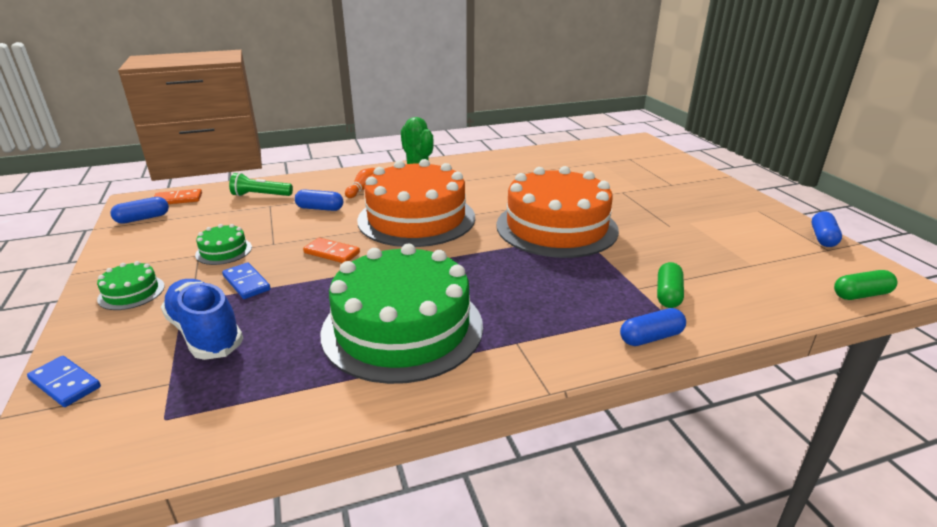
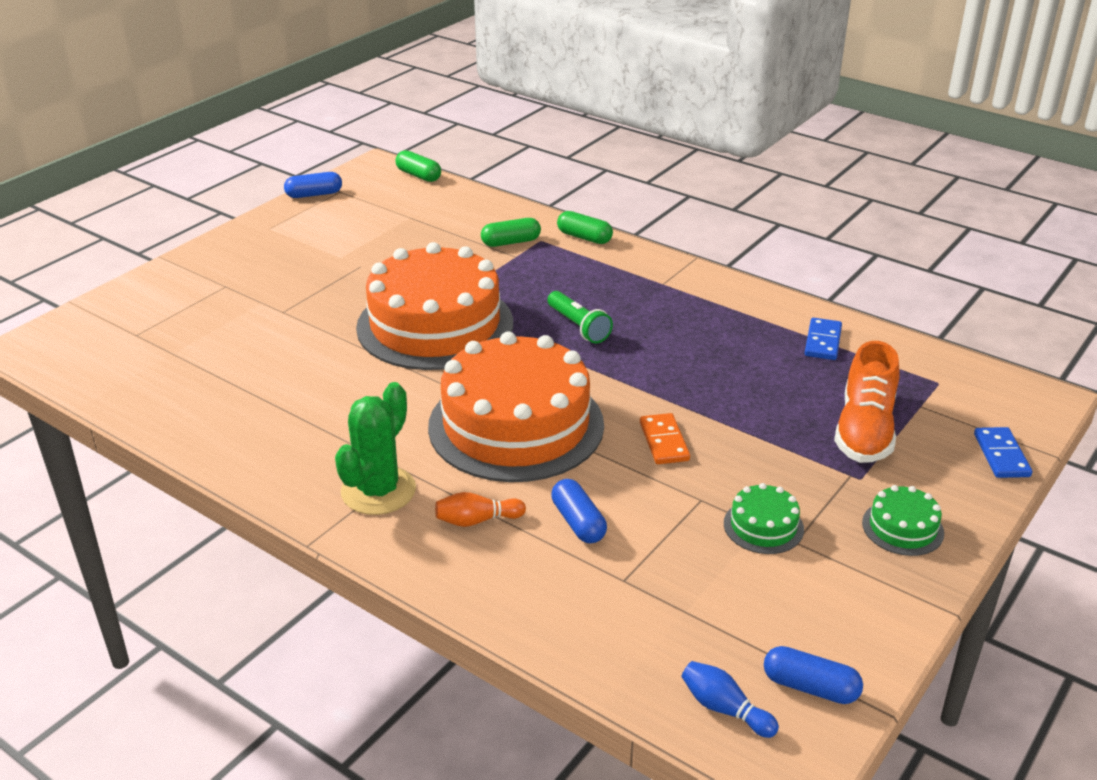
camera: 125 degrees left, 5 degrees up
orange domino [154,189,202,204] -> blue bowling pin [681,661,779,738]
blue shoe [161,279,243,360] -> orange shoe [834,341,900,463]
blue domino [222,262,271,299] -> blue domino moved to [805,318,842,360]
green flashlight [229,173,293,196] -> green flashlight moved to [547,291,613,343]
green cake [321,244,483,384] -> none
blue capsule [620,308,686,346] -> green capsule [557,211,613,244]

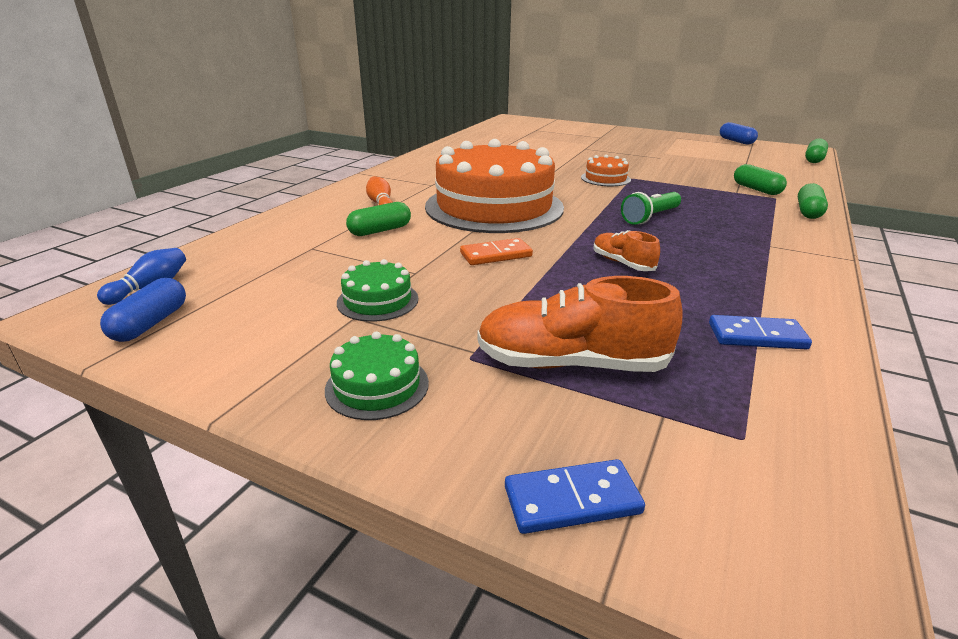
camera: 80 degrees right, 5 degrees down
green cactus [335,382,416,515] -> none
orange cake [356,242,513,370] -> orange cake [581,155,631,186], size x0.41
blue capsule [551,479,607,543] -> green capsule [346,202,411,236]
none -> orange shoe [593,230,660,271]

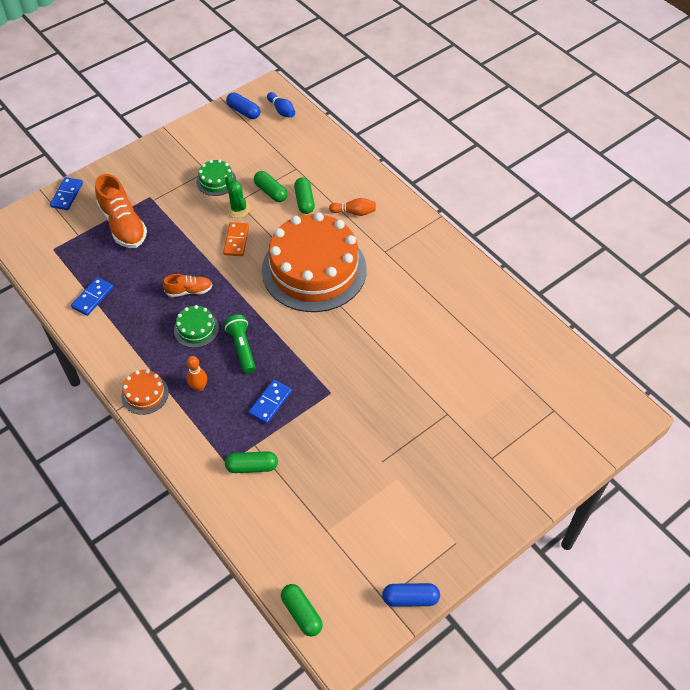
camera: 115 degrees right, 25 degrees up
green cake [325,332,429,420] -> green cake moved to [174,305,219,348]
orange shoe [477,276,682,372] -> orange shoe turned 120 degrees clockwise [95,174,147,248]
orange cake [581,155,631,186] -> orange cake moved to [121,369,169,415]
green capsule [798,183,828,219] -> green capsule moved to [254,171,287,202]
none -> orange bowling pin [187,356,207,392]
none -> green cactus [225,175,250,218]
none -> blue domino [249,380,292,424]

